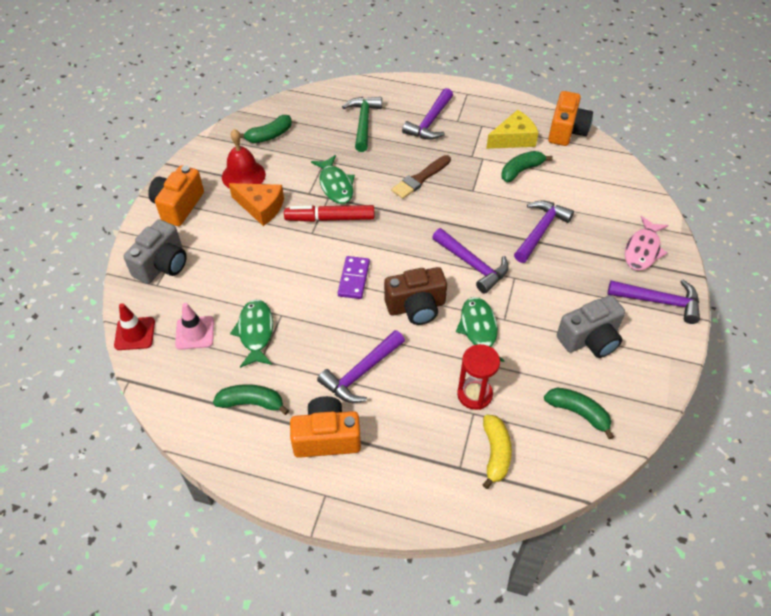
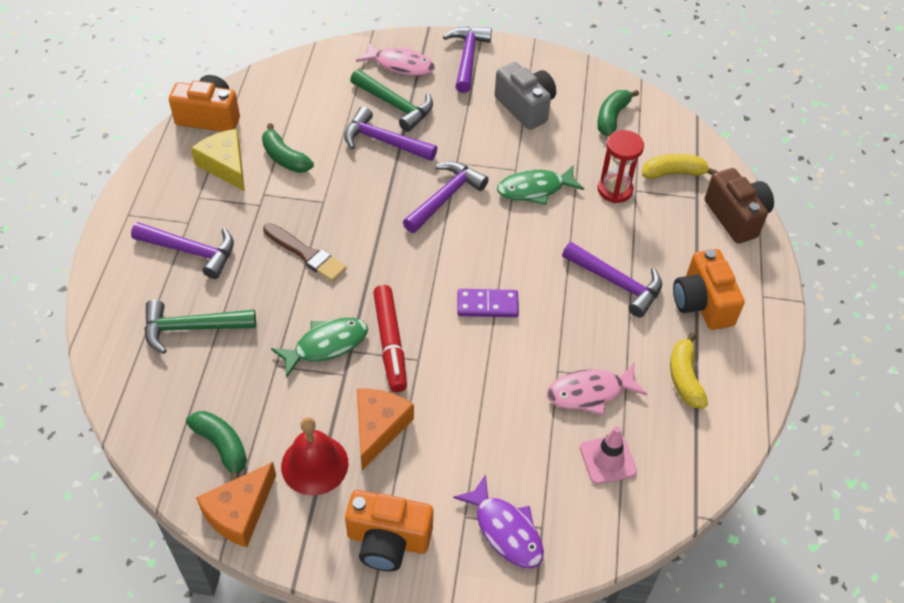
camera: 100 degrees left, 0 degrees up
red traffic cone [114,303,155,350] -> none
grey camera [123,219,187,284] -> purple fish [453,475,544,569]
green banana [213,384,289,415] -> yellow banana [670,332,708,408]
green fish [230,299,273,368] -> pink fish [547,363,647,415]
brown camera [384,267,447,325] -> brown camera moved to [705,168,774,243]
none -> orange cheese [196,462,276,548]
none -> green hammer [350,69,433,132]

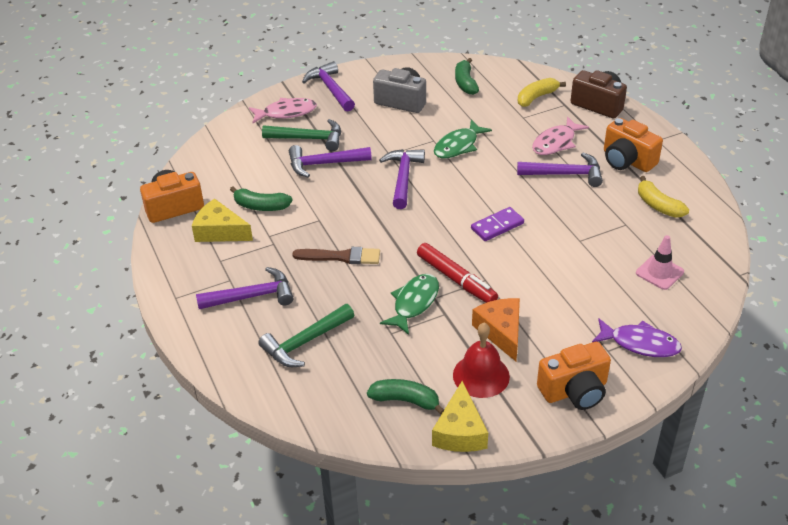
camera: 30 degrees left, 10 degrees down
orange cheese [196,462,276,548] -> yellow cheese [432,381,488,452]
pink fish [547,363,647,415] -> pink fish moved to [532,116,589,155]
red hourglass [598,130,644,203] -> none

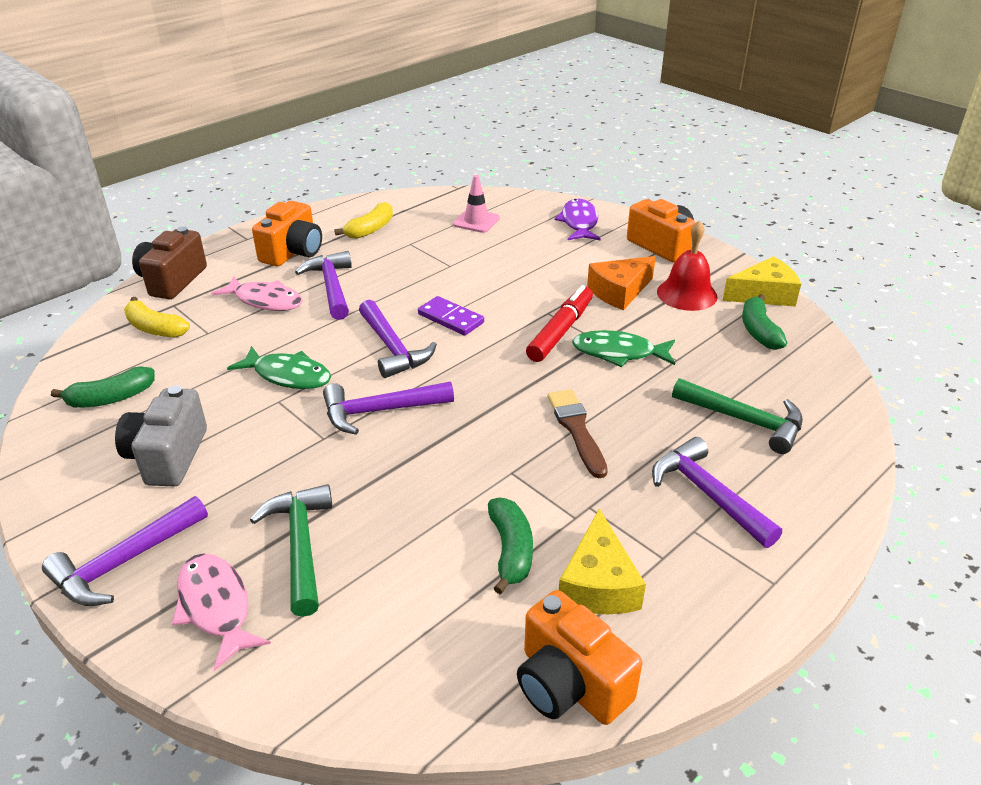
camera: 110 degrees left, 5 degrees down
purple hammer [289,145,372,177] -> purple hammer moved to [359,299,437,378]

